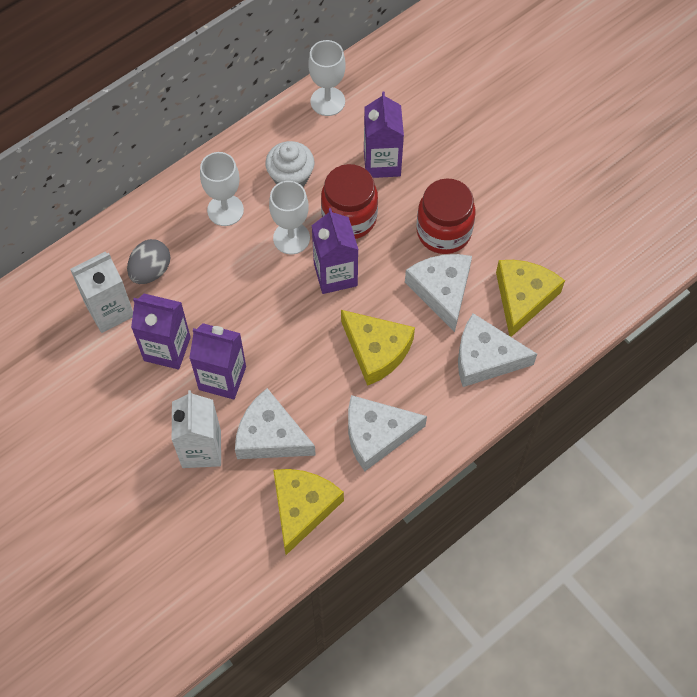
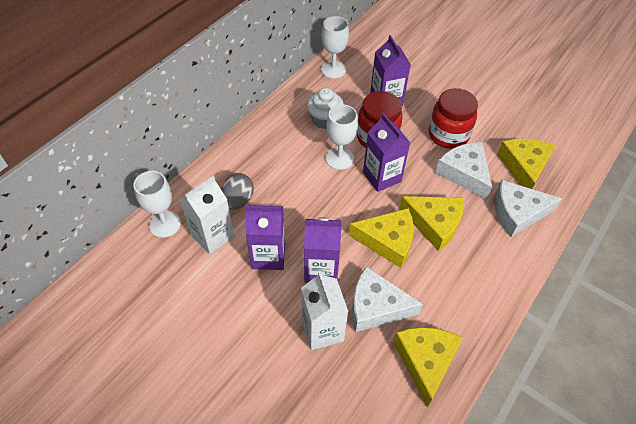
camera: 15 degrees left, 10 degrees down
white goblet [200,152,244,226] -> white goblet moved to [133,171,181,238]
white cheese [348,395,427,472] -> none
none -> yellow cheese [349,208,414,268]

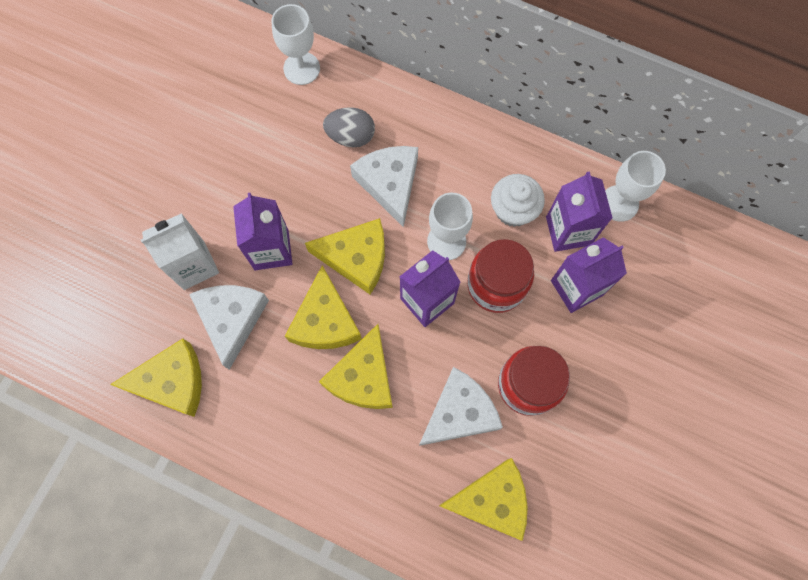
camera: 80 degrees right, 20 degrees up
white carton [180,176,234,254] -> none
purple carton [245,206,285,270] -> purple carton moved to [546,172,612,252]
white cheese [494,180,562,237] -> white cheese moved to [350,146,418,227]
none -> yellow cheese [305,218,385,294]

